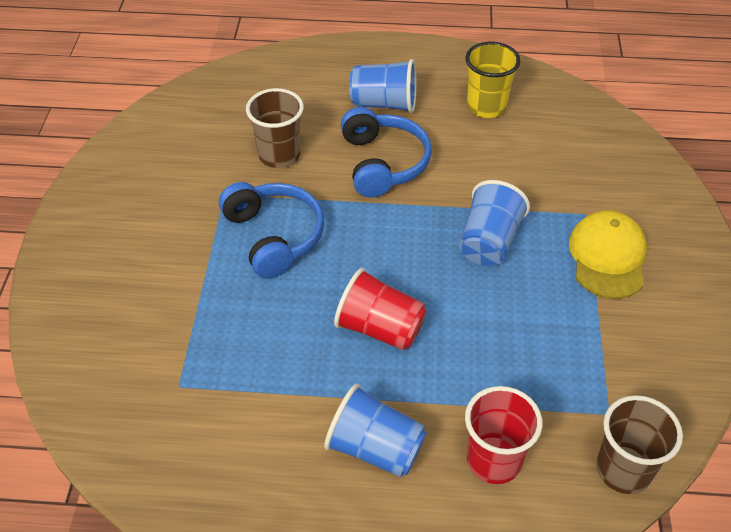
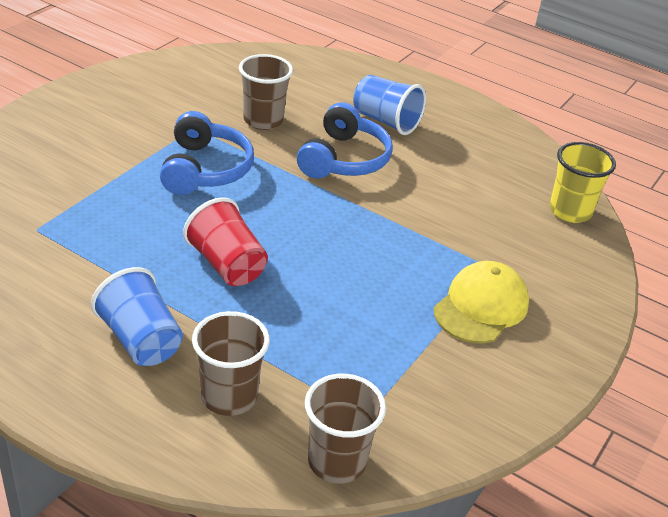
camera: 25 degrees right, 10 degrees down
blue cup [459,180,530,266] -> none
yellow cup [465,42,521,118] -> yellow cup moved to [549,142,616,223]
red cup [465,386,542,484] -> brown cup [192,311,270,416]

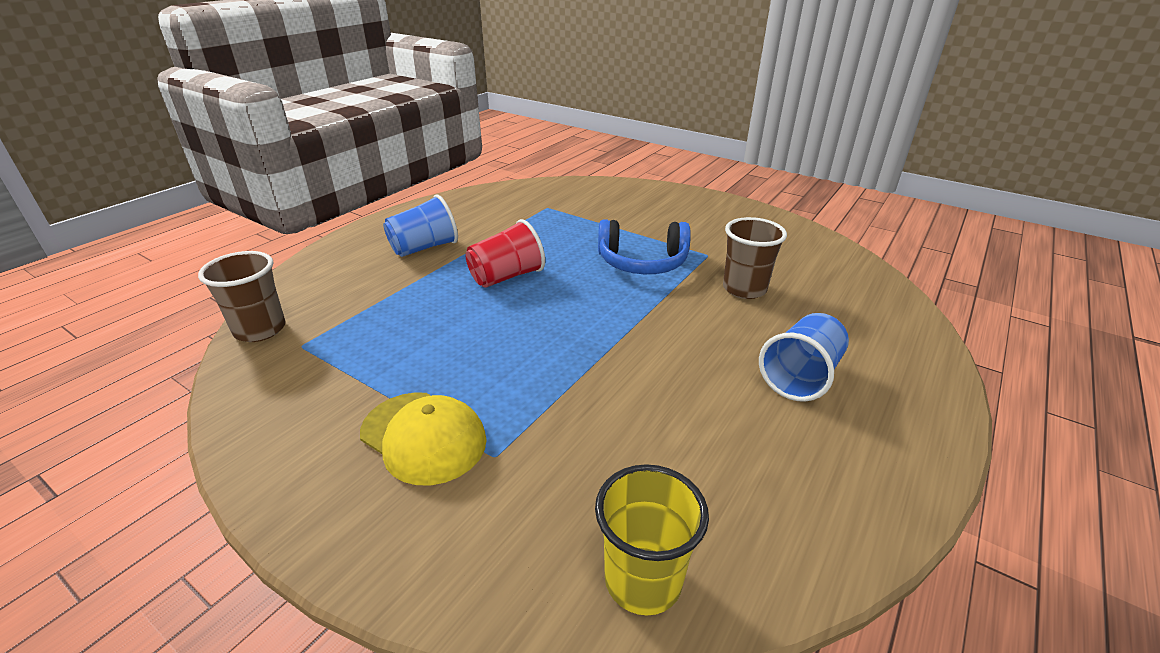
camera: 95 degrees right, 5 degrees down
brown cup [192,311,270,416] -> none
blue headphones [297,102,393,179] -> none

